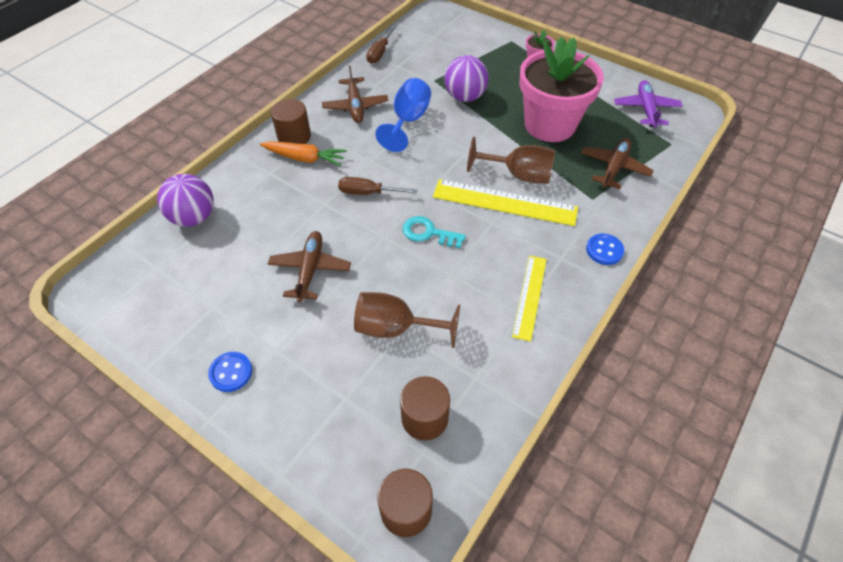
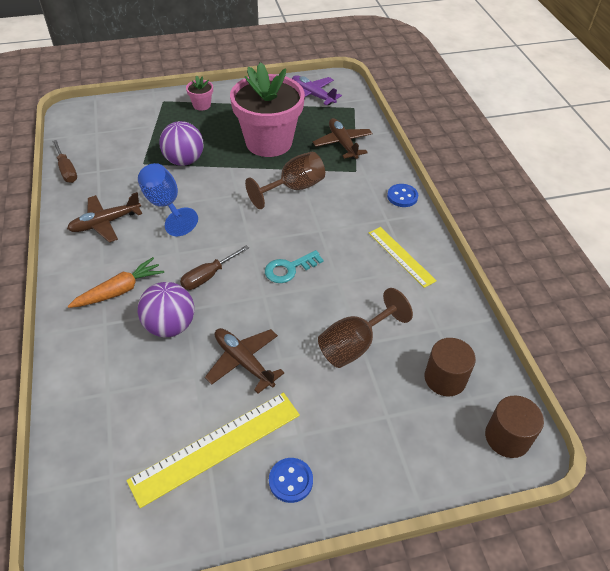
camera: 50 degrees left, 5 degrees down
purple ball [157,174,214,227] -> purple ball moved to [138,282,194,337]
brown cylinder [271,99,311,144] -> none
brown plane [322,65,388,123] -> brown plane turned 120 degrees clockwise [67,192,142,243]
yellow ruler [433,179,578,226] -> yellow ruler moved to [126,393,300,508]

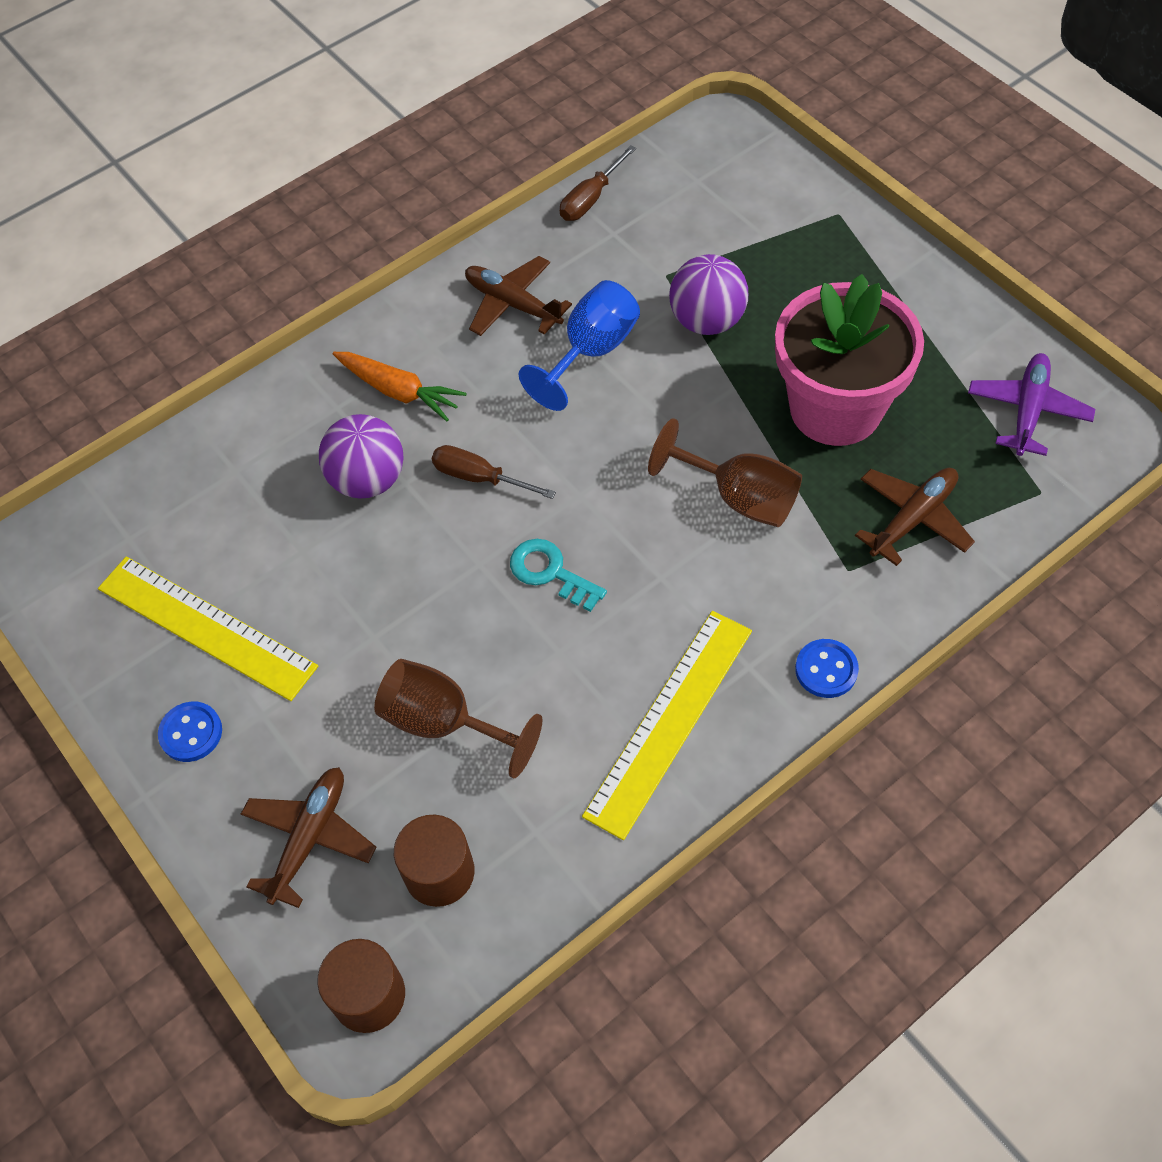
camera: 70 degrees right, 10 degrees up
pink flower pot [186,76,213,111] -> none
brown plane [205,328,285,394] -> brown plane moved to [241,767,376,908]
yellow ruler [369,227,437,288] -> yellow ruler [582,611,752,840], size x1.58

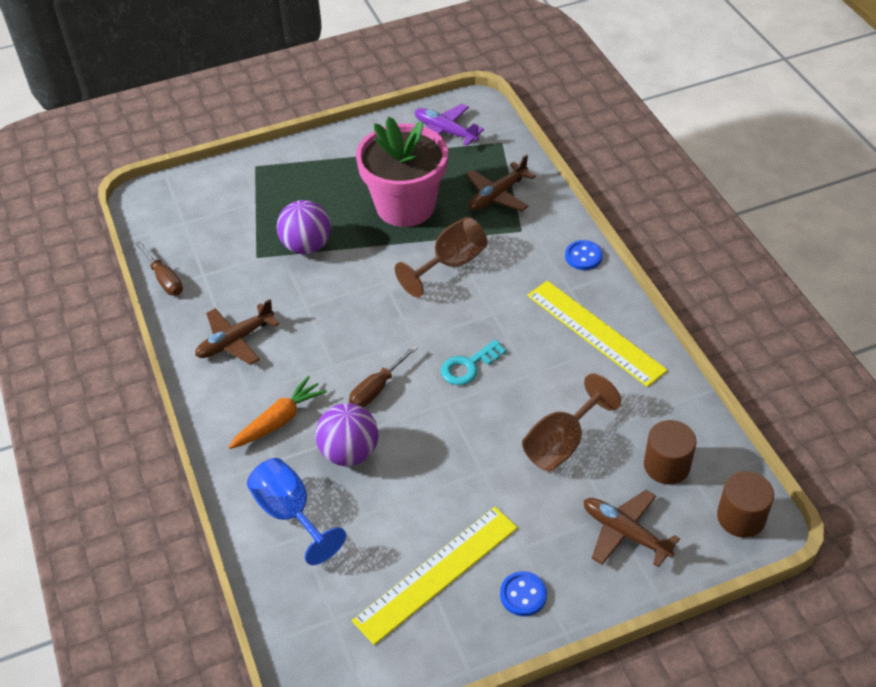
camera: 75 degrees left, 10 degrees down
blue goblet [519,280,640,411] -> blue goblet moved to [247,458,346,565]
brown plane [855,468,975,566] -> brown plane turned 105 degrees counterclockwise [466,155,536,212]

